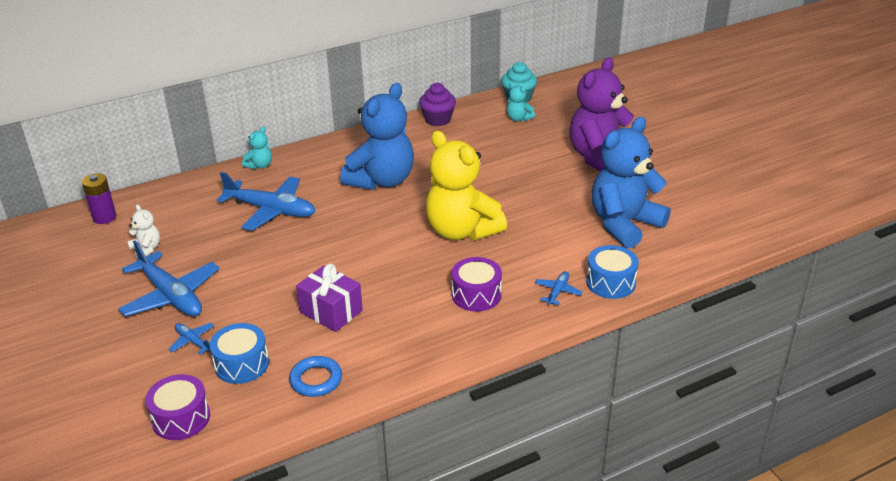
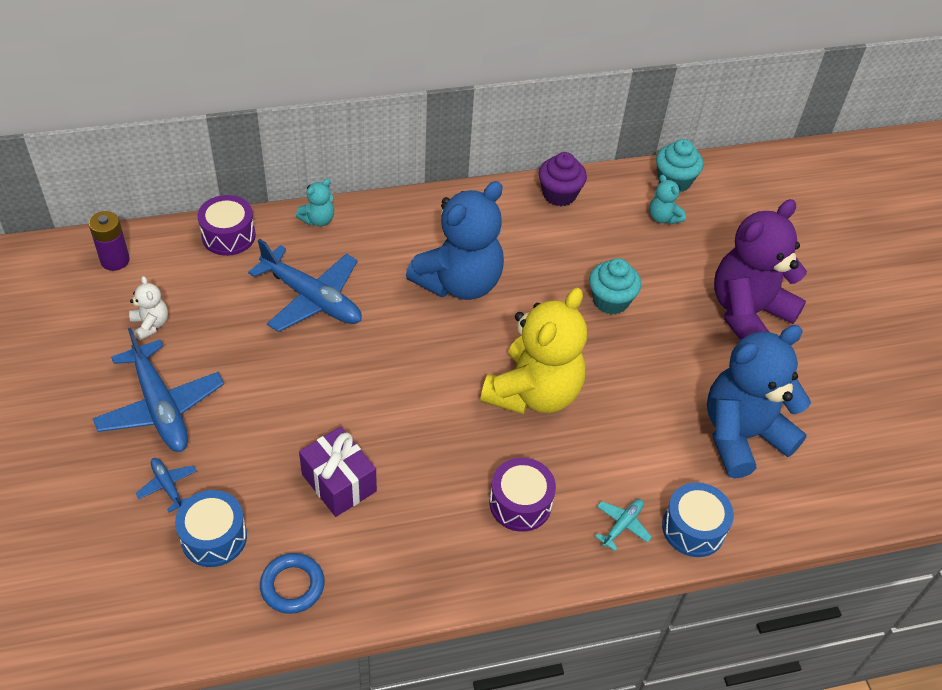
camera: 10 degrees right, 15 degrees up
purple drum [145,374,210,440] -> purple drum moved to [198,195,256,256]
yellow teddy bear [426,131,507,241] -> yellow teddy bear turned 120 degrees counterclockwise [480,288,587,415]
blue plane [535,271,583,305] -> turquoise plane [595,499,652,551]
none -> turquoise cupcake [589,258,641,315]

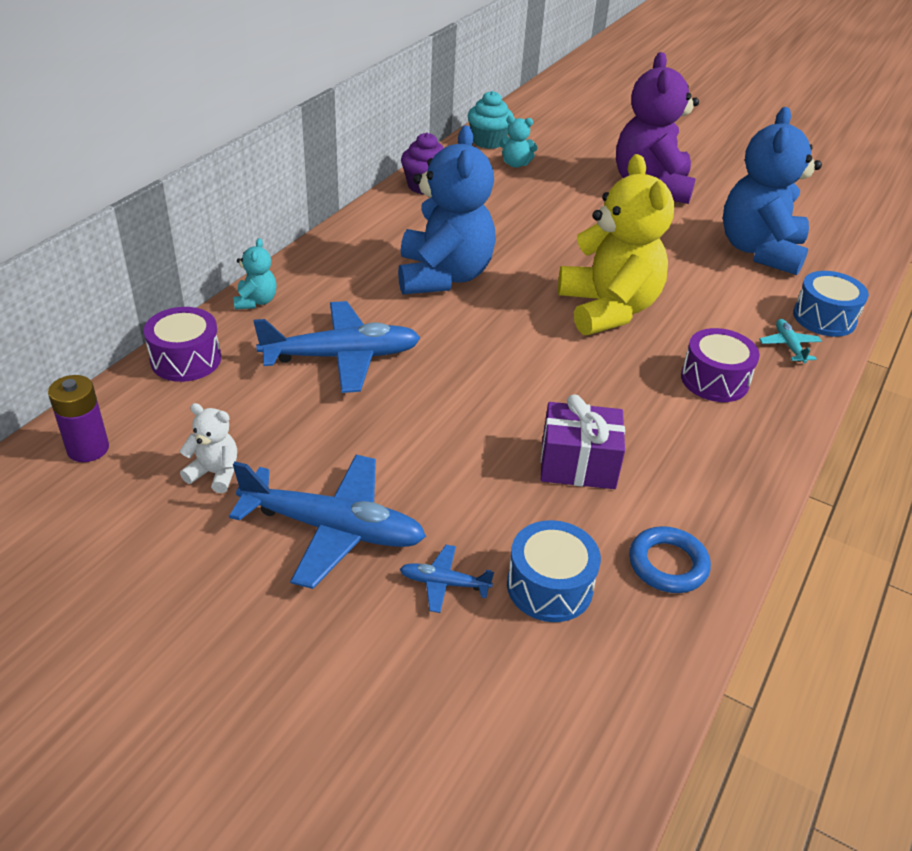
camera: 45 degrees left, 10 degrees down
turquoise cupcake [589,258,641,315] -> none

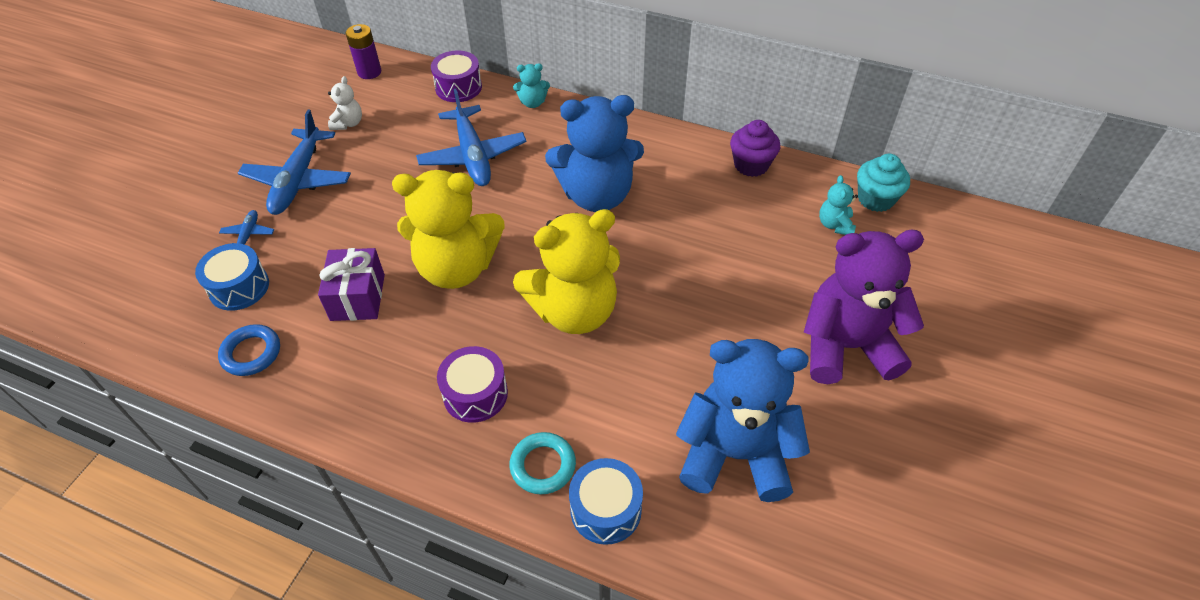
camera: 85 degrees right, 10 degrees up
turquoise plane [759,319,822,363] -> turquoise ring [510,432,576,494]
none -> yellow teddy bear [392,170,505,289]

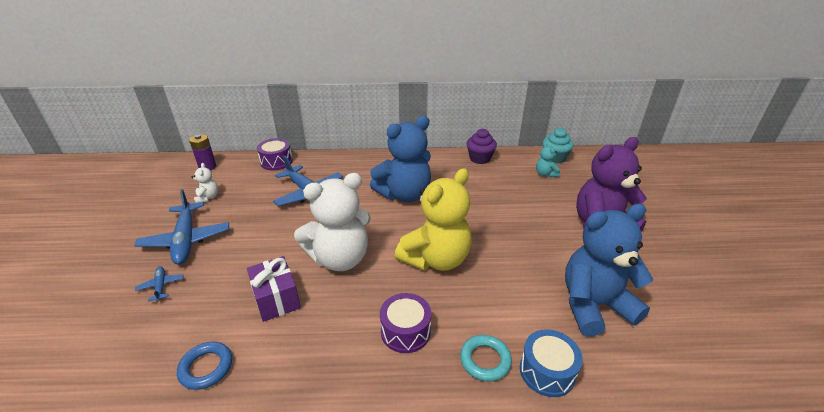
camera: 25 degrees left, 15 degrees down
blue drum [195,243,269,311] -> none
yellow teddy bear [392,170,505,289] -> white teddy bear [294,173,371,271]
turquoise teddy bear [513,63,550,108] -> none

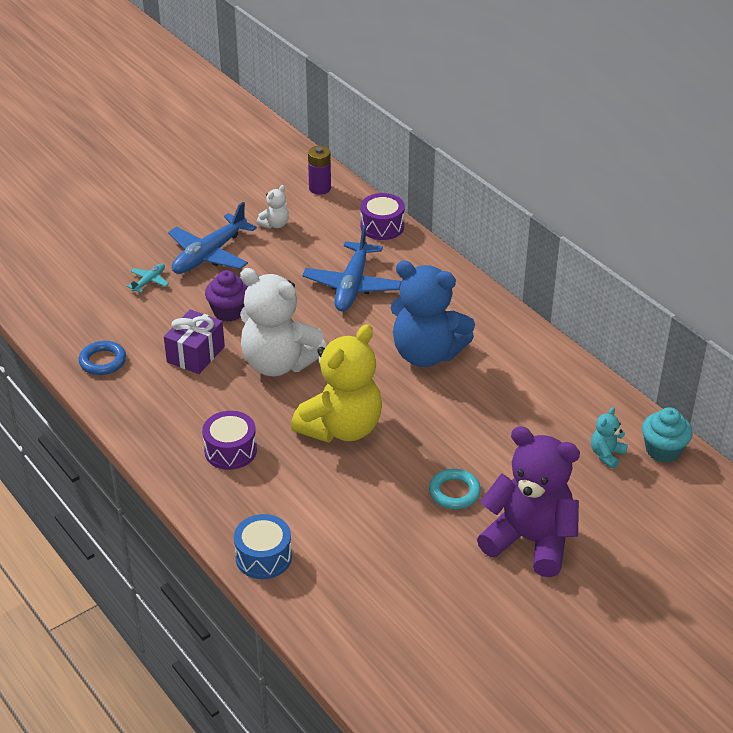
camera: 55 degrees right, 5 degrees up
blue plane [135,266,184,302] -> turquoise plane [127,264,169,293]
yellow teddy bear [395,168,472,271] -> yellow teddy bear turned 60 degrees counterclockwise [291,324,382,443]
turquoise ring [460,335,512,382] -> turquoise ring moved to [429,469,481,509]
purple cupcake [467,129,497,164] -> purple cupcake moved to [205,270,248,322]
blue teddy bear [565,204,654,336] -> none

